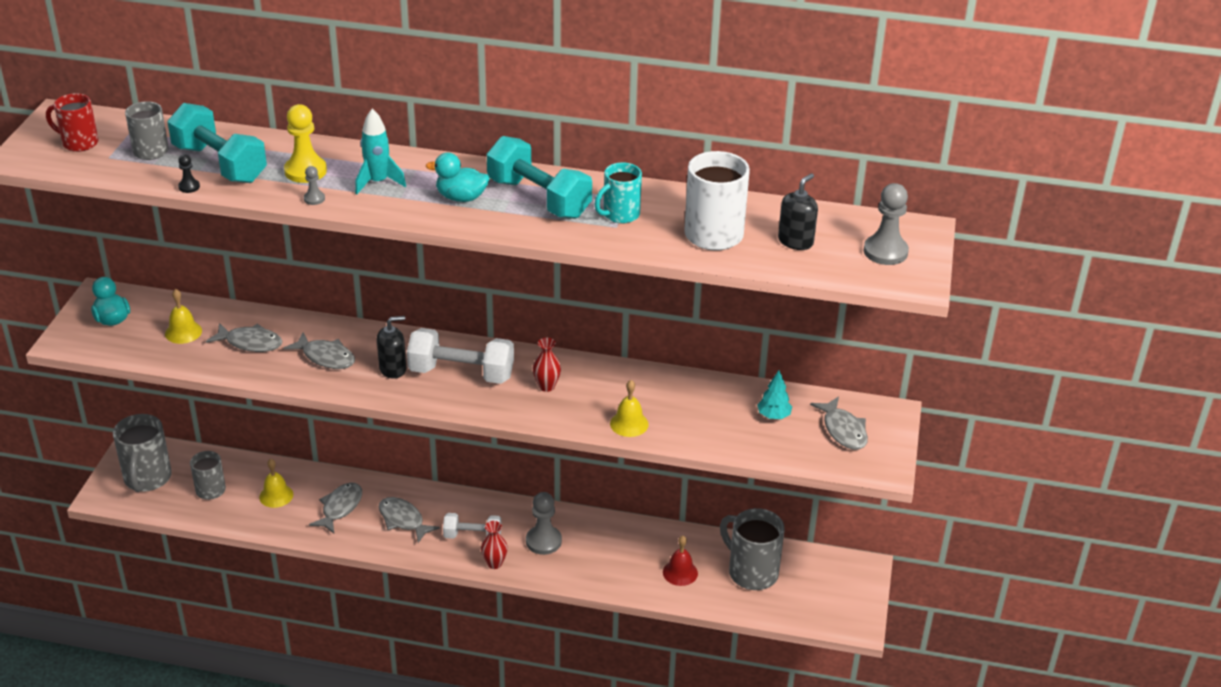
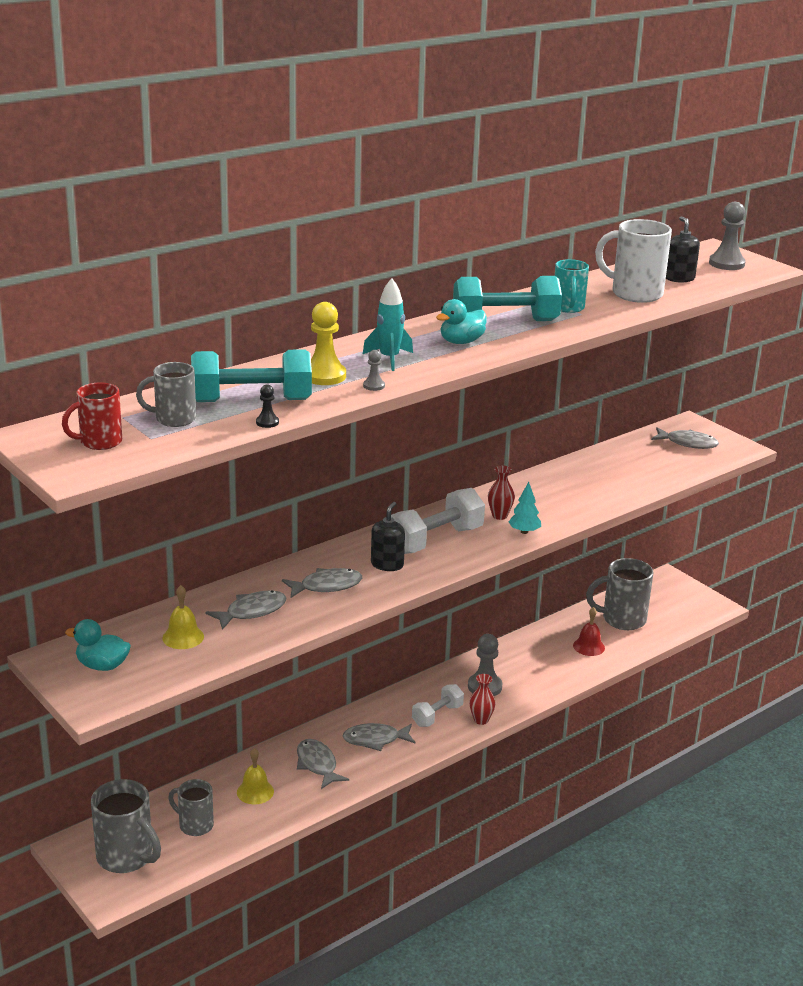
camera: 50 degrees left, 10 degrees down
yellow bell [610,380,649,437] -> none
turquoise tree [757,370,792,419] -> turquoise tree moved to [509,482,541,534]

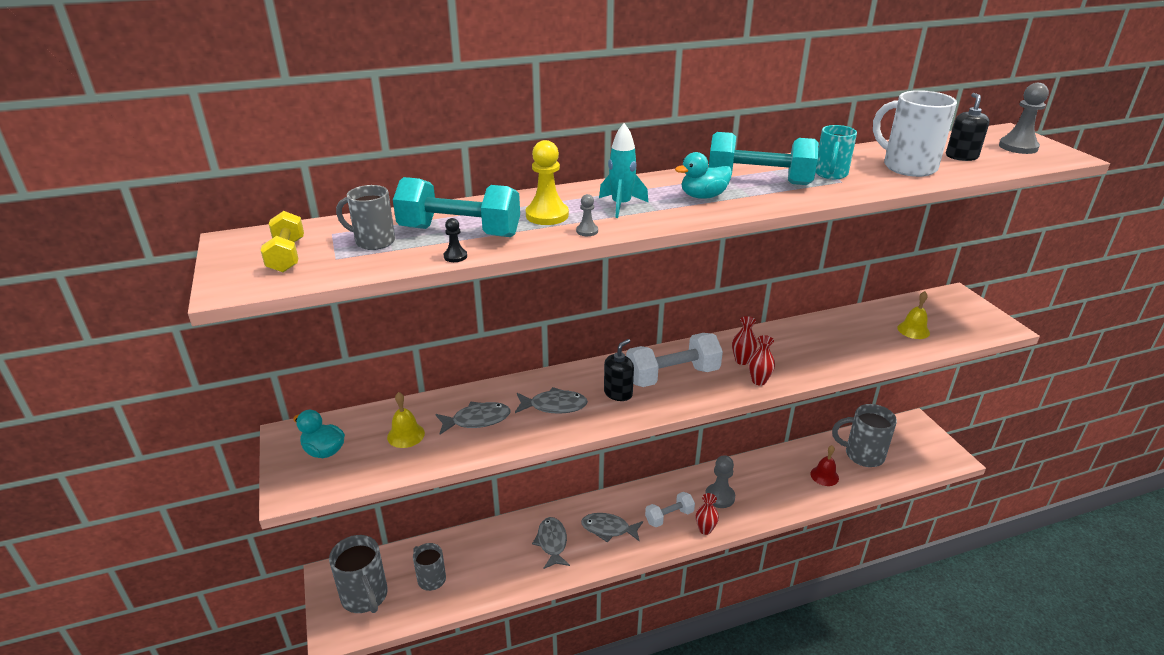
camera: 20 degrees right, 5 degrees up
red mug [62,383,122,450] -> yellow dumbbell [261,211,304,272]
yellow bell [237,748,274,804] -> yellow bell moved to [897,291,930,339]
turquoise tree [509,482,541,534] -> red vase [749,335,775,385]
grey fish [651,427,719,449] -> none

